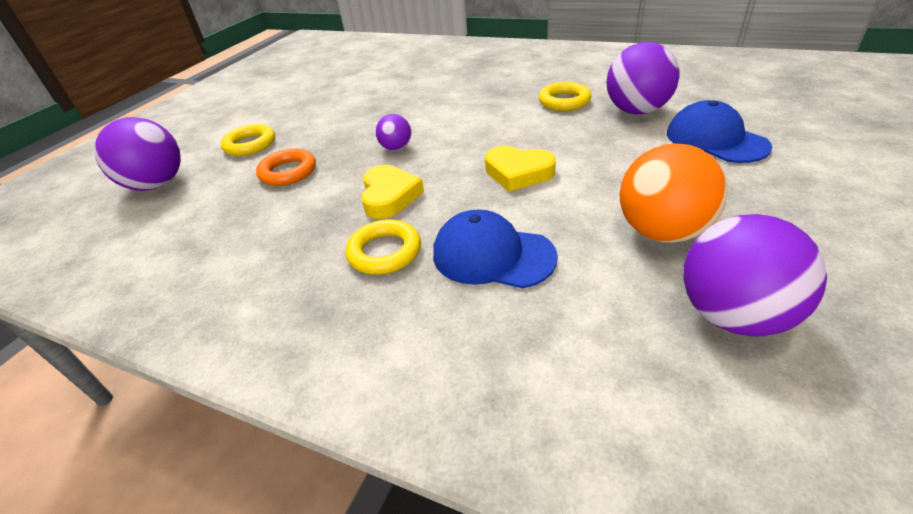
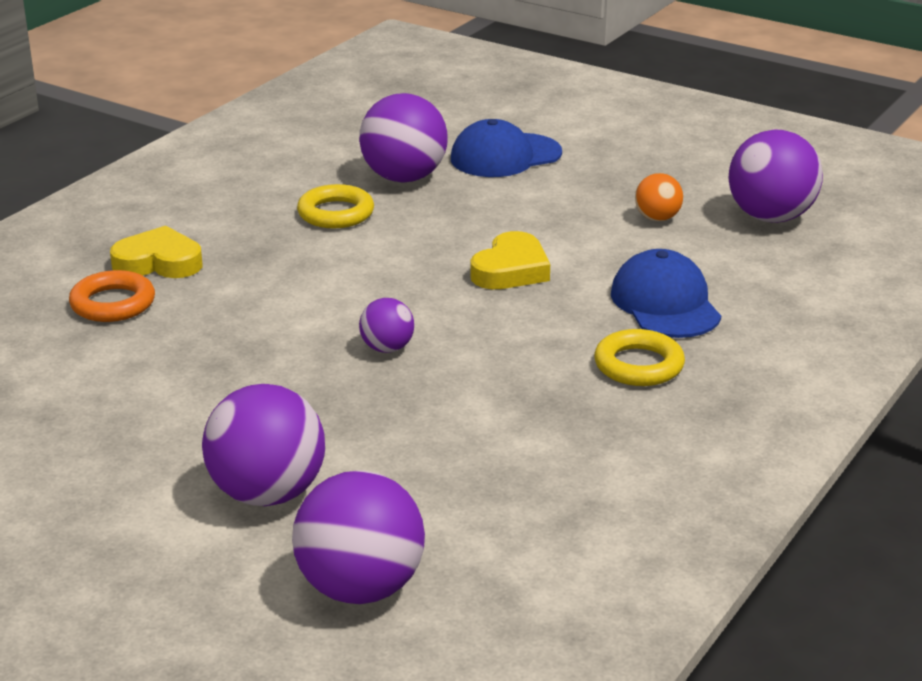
camera: 85 degrees left, 10 degrees down
yellow ring [220,124,275,156] -> purple ball [202,384,325,506]
orange ring [256,148,316,186] -> orange ring moved to [69,270,155,322]
yellow heart [361,165,424,219] -> yellow heart moved to [110,226,202,278]
blue cap [433,210,558,288] -> blue cap turned 135 degrees clockwise [611,249,721,338]
orange ball [619,143,728,243] -> orange ball [635,173,683,221], size x0.52

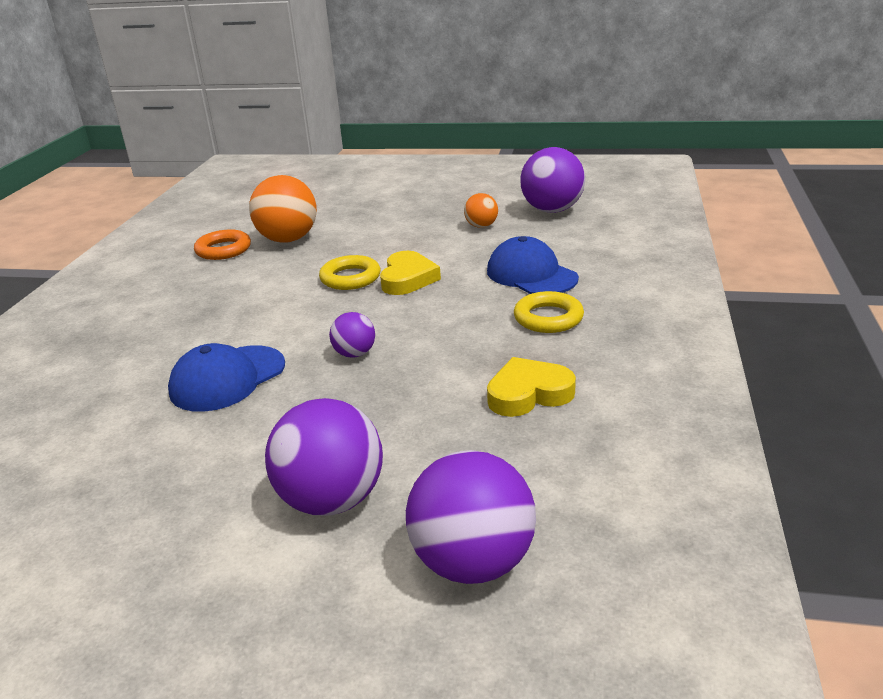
camera: 20 degrees left, 0 degrees up
orange ring [69,270,155,322] -> orange ring moved to [194,229,251,260]
yellow heart [110,226,202,278] -> yellow heart moved to [487,357,576,417]
yellow ring [297,184,374,228] -> yellow ring moved to [319,255,381,290]
purple ball [359,93,448,183] -> orange ball [249,175,317,243]
blue cap [451,119,562,177] -> blue cap moved to [168,343,285,412]

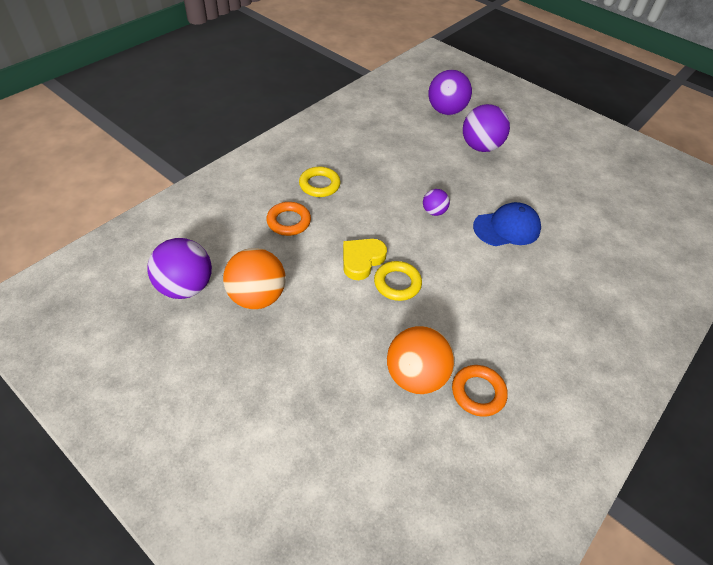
camera: 155 degrees left, 20 degrees up
orange ball [464,193,498,228] -> orange ball [223,248,286,309], size x1.92
blue cap [487,236,579,294] -> orange ring [266,202,311,236]
yellow heart [487,357,576,417] -> none

